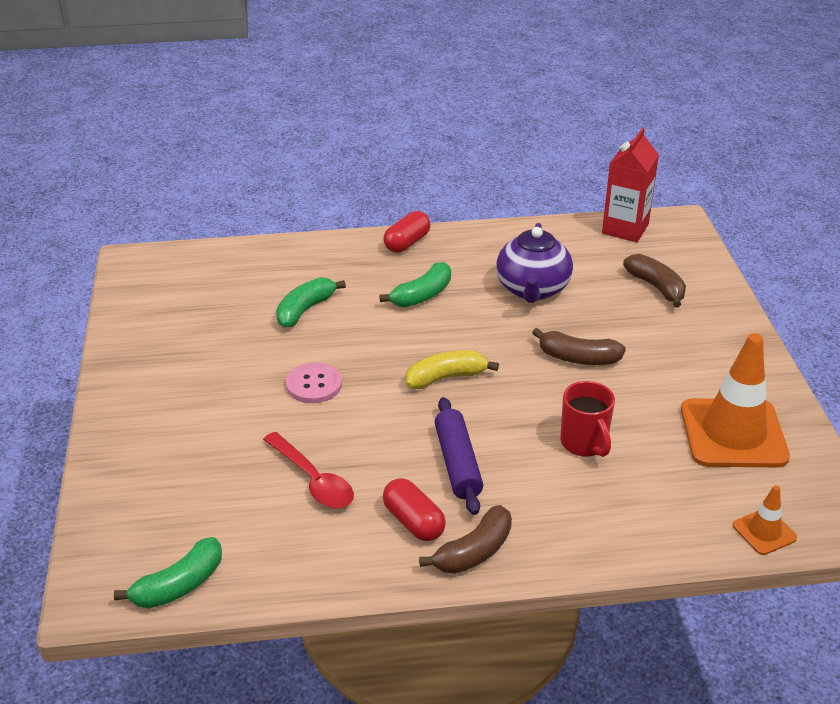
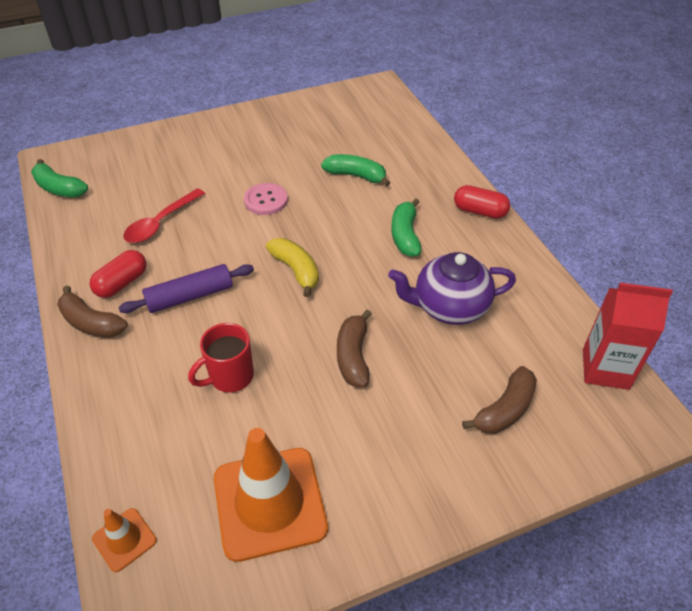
camera: 75 degrees right, 10 degrees up
green banana [379,262,451,307] -> green banana turned 60 degrees clockwise [392,198,421,257]

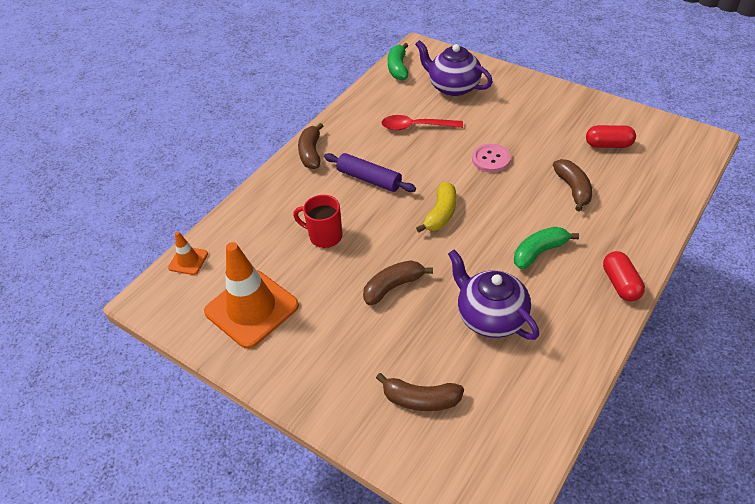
camera: 60 degrees right, 0 degrees up
red capsule [89,250,146,298] -> red capsule moved to [586,125,636,148]
green banana [321,154,391,187] -> brown banana [553,159,593,212]
red carton [583,283,673,390] -> none
none -> purple teapot [415,40,493,97]

